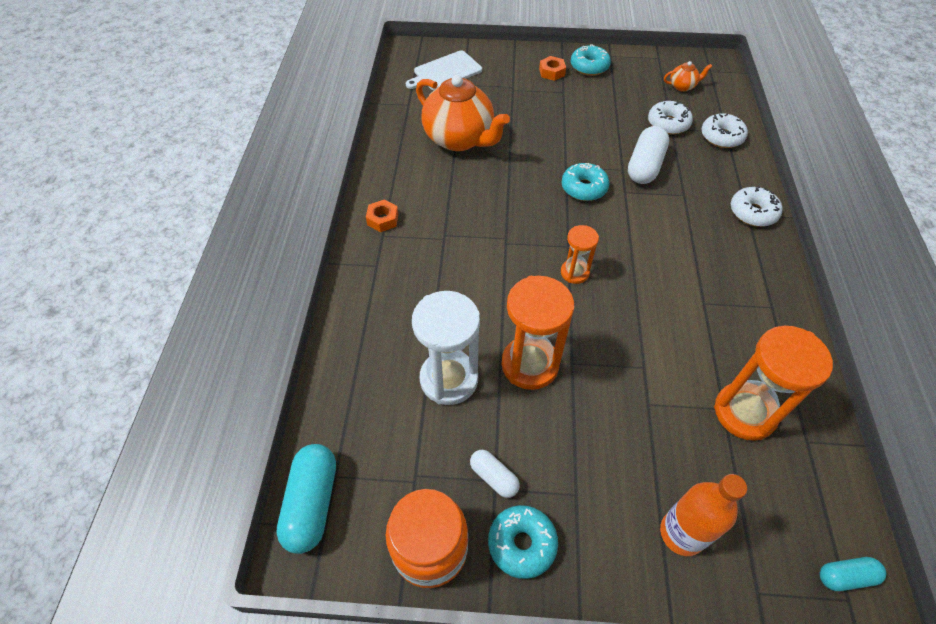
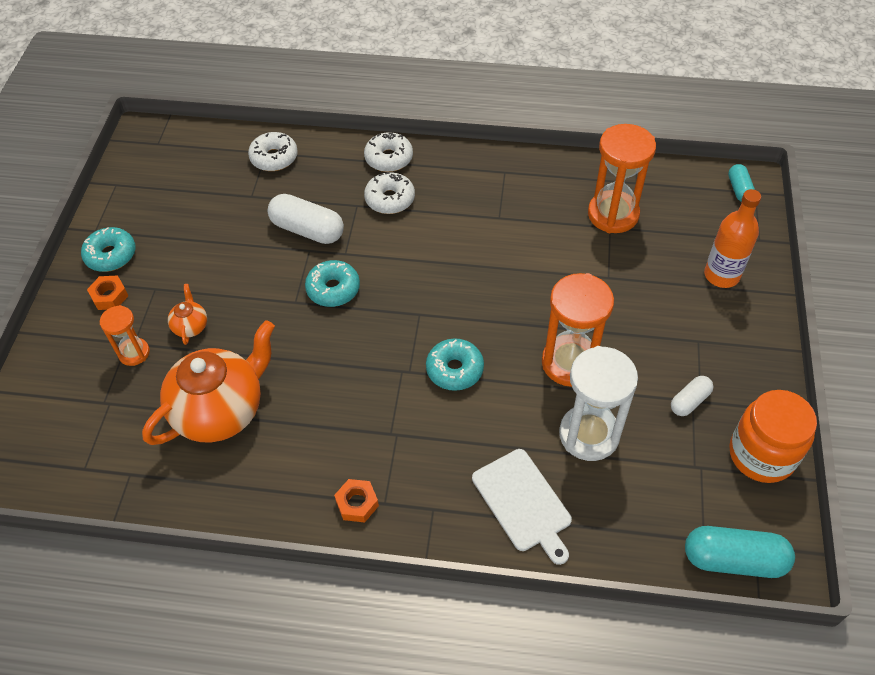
camera: 85 degrees left, 0 degrees up
white cutting board [406,51,482,90] -> white cutting board moved to [472,449,572,565]
turquoise donut [488,505,558,579] -> turquoise donut moved to [426,338,484,391]
orange hourglass [561,225,599,284] -> orange hourglass moved to [100,305,150,366]
white donut [648,101,693,135] -> white donut moved to [364,172,415,214]
orange teapot [664,61,712,92] -> orange teapot moved to [168,284,207,345]

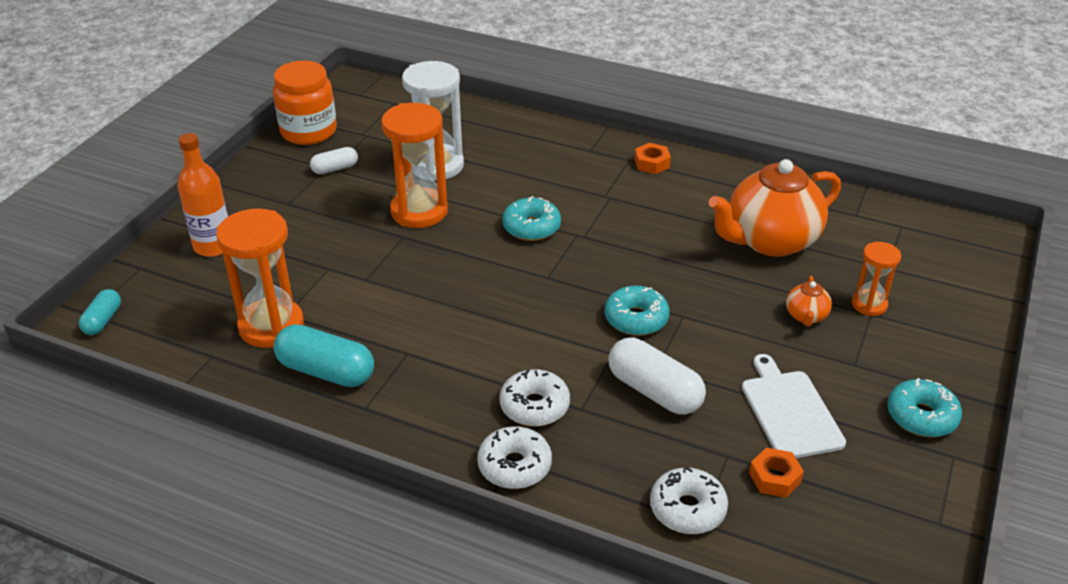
camera: 165 degrees left, 15 degrees down
orange nut [87,275,129,310] -> orange nut moved to [749,448,804,498]
white cutting board [472,449,572,565] -> white cutting board moved to [742,354,846,458]
turquoise capsule [685,526,795,578] -> turquoise capsule moved to [274,324,374,387]

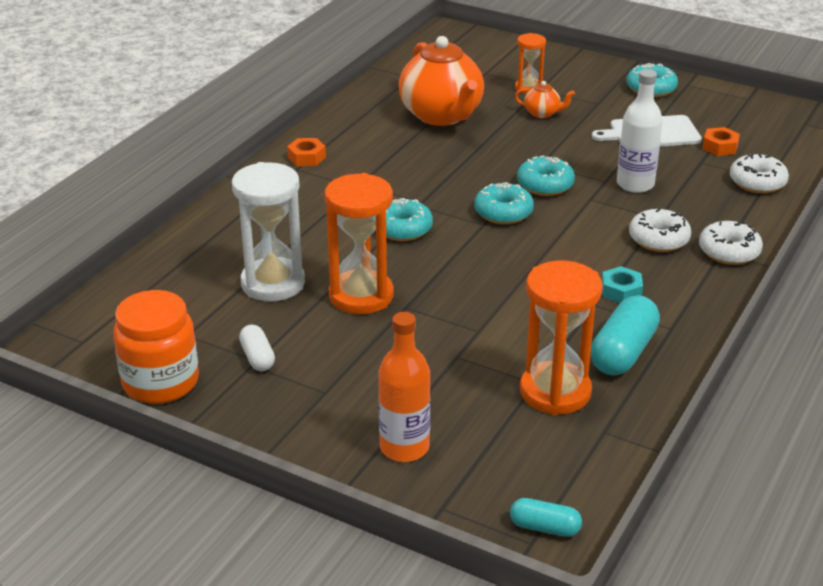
camera: 85 degrees left, 5 degrees down
white capsule [608,338,706,415] -> white bottle [617,69,663,193]
none -> turquoise donut [474,182,534,224]
none -> turquoise nut [602,266,643,303]

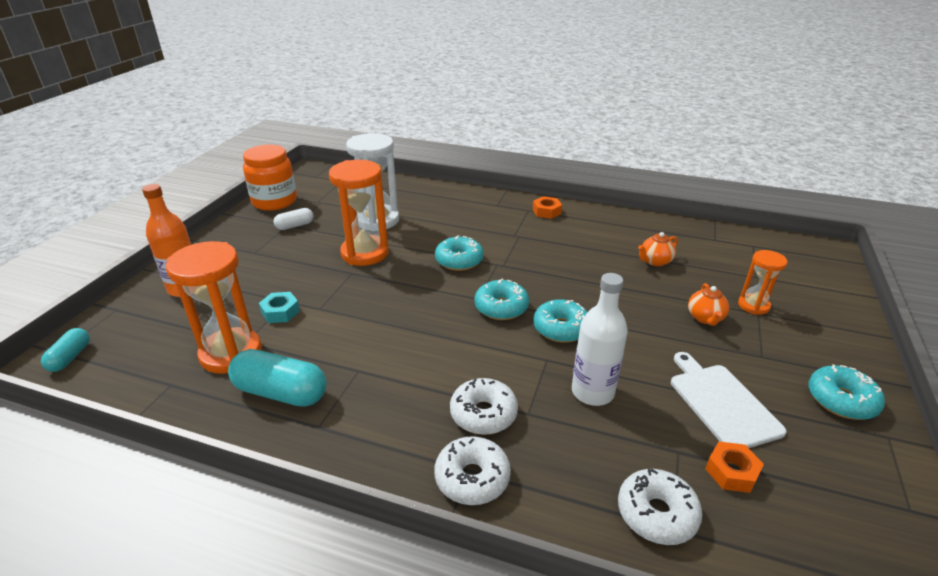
camera: 80 degrees right, 0 degrees up
orange teapot [399,36,484,126] -> orange teapot [638,232,678,266], size x0.43
turquoise nut [602,266,643,303] -> turquoise nut moved to [259,292,300,323]

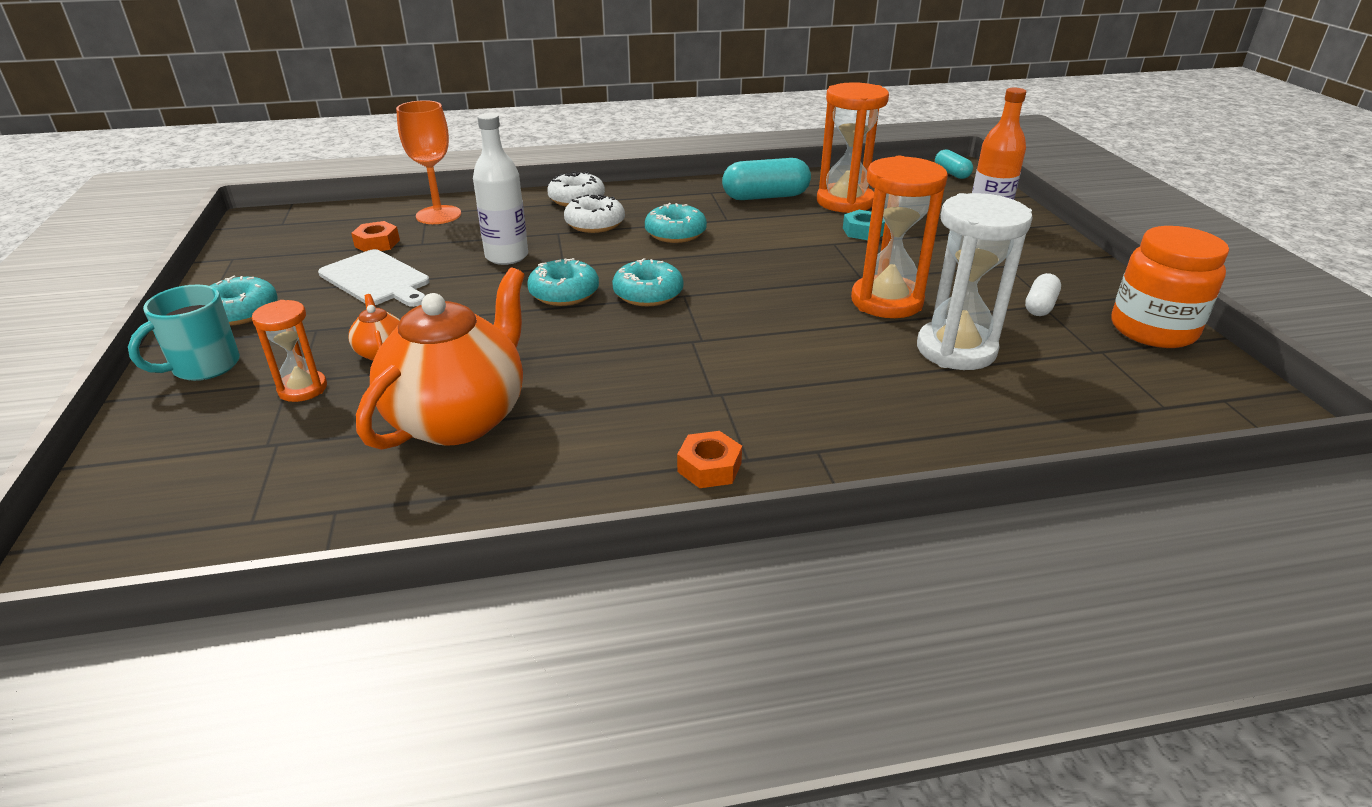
camera: 150 degrees right, 0 degrees up
turquoise donut [435,235,484,271] -> turquoise donut moved to [645,203,707,243]
white donut [618,469,703,545] -> orange goblet [396,100,461,224]
orange teapot [638,232,678,266] -> orange teapot [356,267,525,450], size x2.34
none -> turquoise mug [128,285,240,381]

